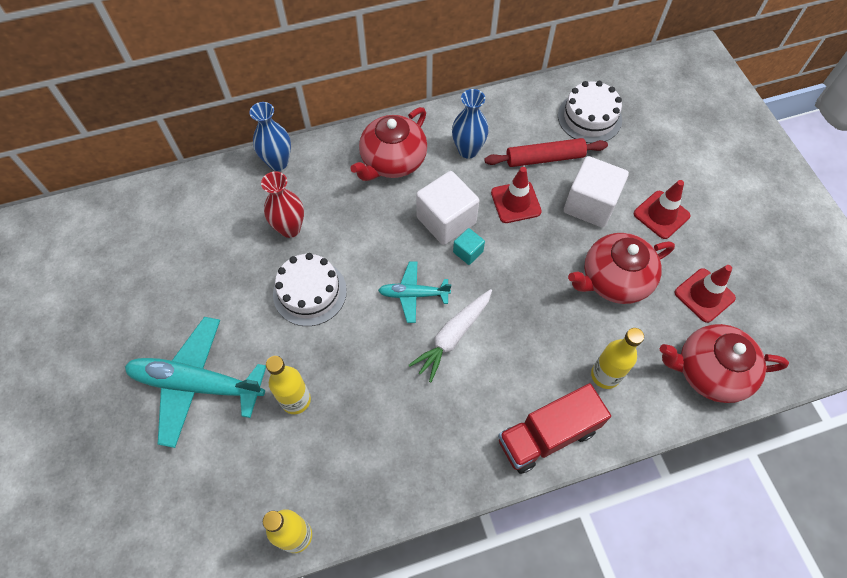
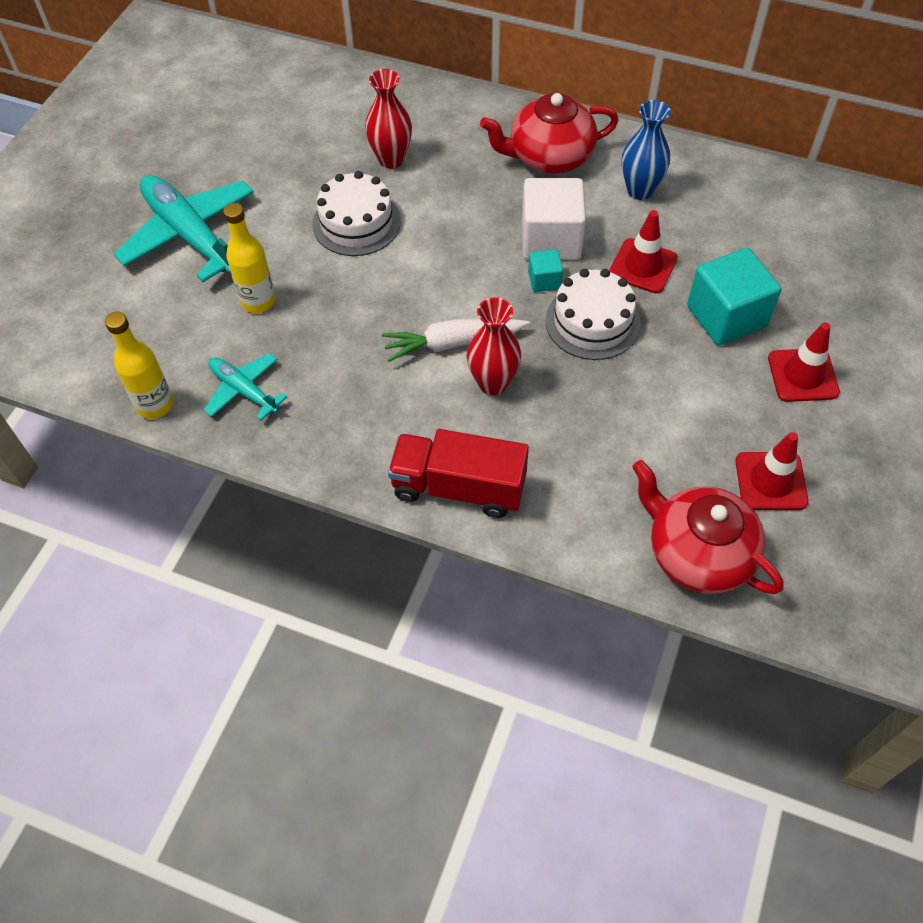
camera: 40 degrees right, 5 degrees down
blue vase [249,102,291,171] -> none
turquoise plane [378,261,452,323] -> turquoise plane moved to [204,353,287,420]
red rolling pin [484,138,608,167] -> none
white cake [558,81,622,143] -> white cake moved to [545,269,641,360]
white cube [564,156,629,228] -> turquoise cube [687,248,781,345]
red teapot [568,233,675,304] -> none
yellow bottle [591,328,644,389] -> none
none -> red vase [467,298,521,395]

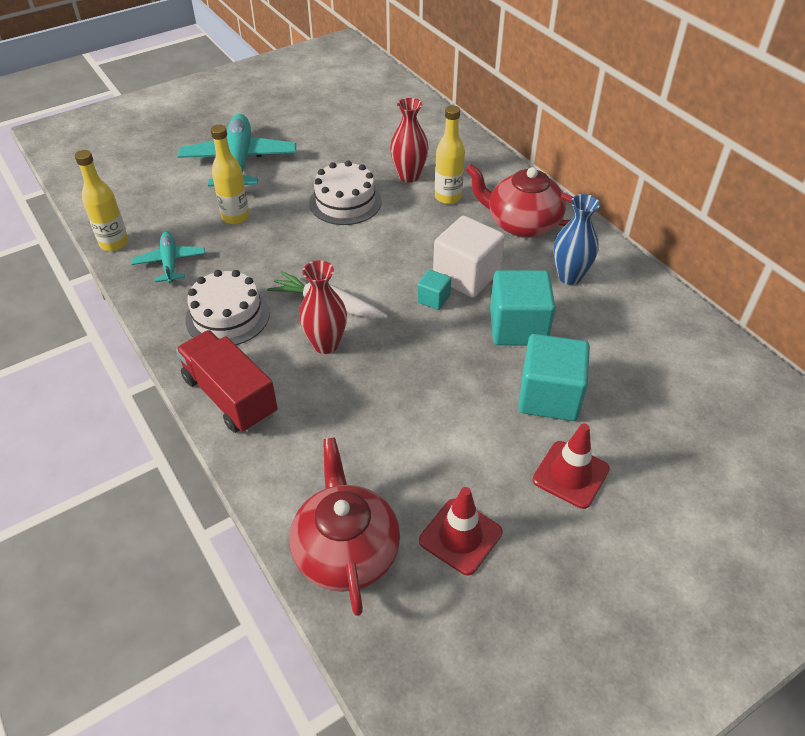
camera: 35 degrees right, 10 degrees down
white cake [545,269,641,360] -> white cake moved to [185,270,270,345]
red traffic cone [609,210,678,293] -> turquoise cube [490,270,555,345]
none -> yellow bottle [435,105,465,204]

